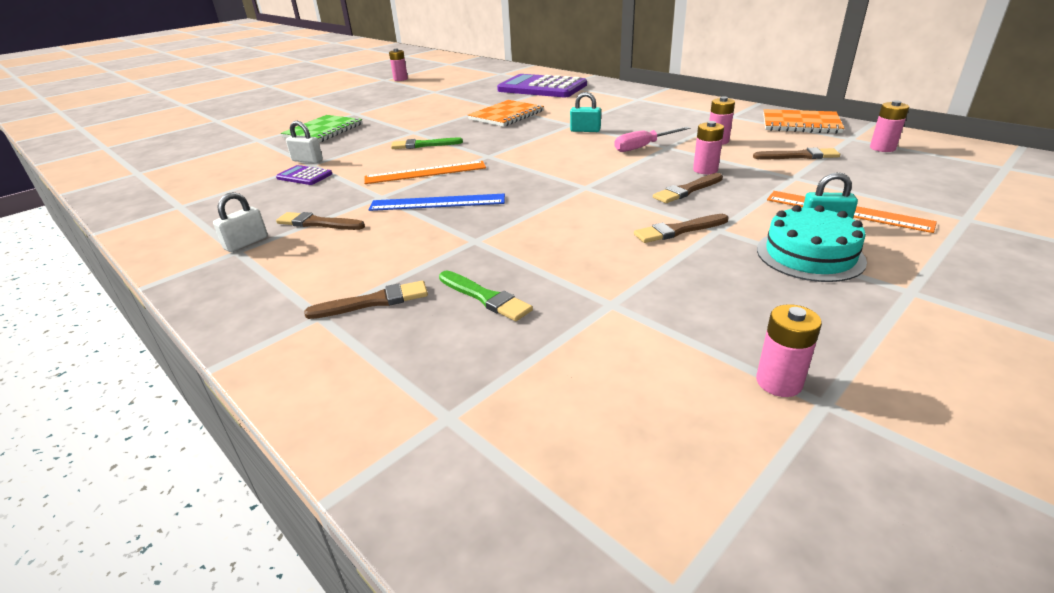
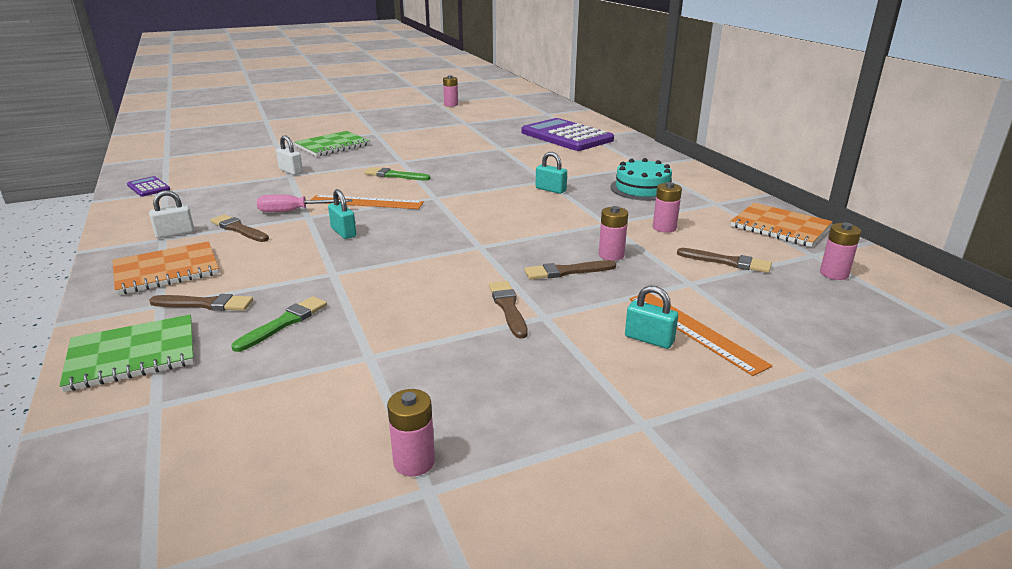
camera: 20 degrees right, 5 degrees down
purple calculator [276,165,332,185] -> purple calculator moved to [127,176,170,197]
blue ruler [368,194,505,211] -> turquoise padlock [328,189,356,239]
green brush [439,271,533,321] -> green brush turned 120 degrees counterclockwise [231,296,327,352]
orange notebook [468,100,544,127] -> orange notebook moved to [112,241,219,295]
pink screwdriver [614,127,690,152] -> pink screwdriver moved to [257,194,353,212]
brown brush [634,214,728,243] -> brown brush turned 75 degrees clockwise [489,281,528,339]
turquoise cake [757,205,867,282] -> turquoise cake moved to [611,158,672,201]
none -> green notebook [59,314,194,392]

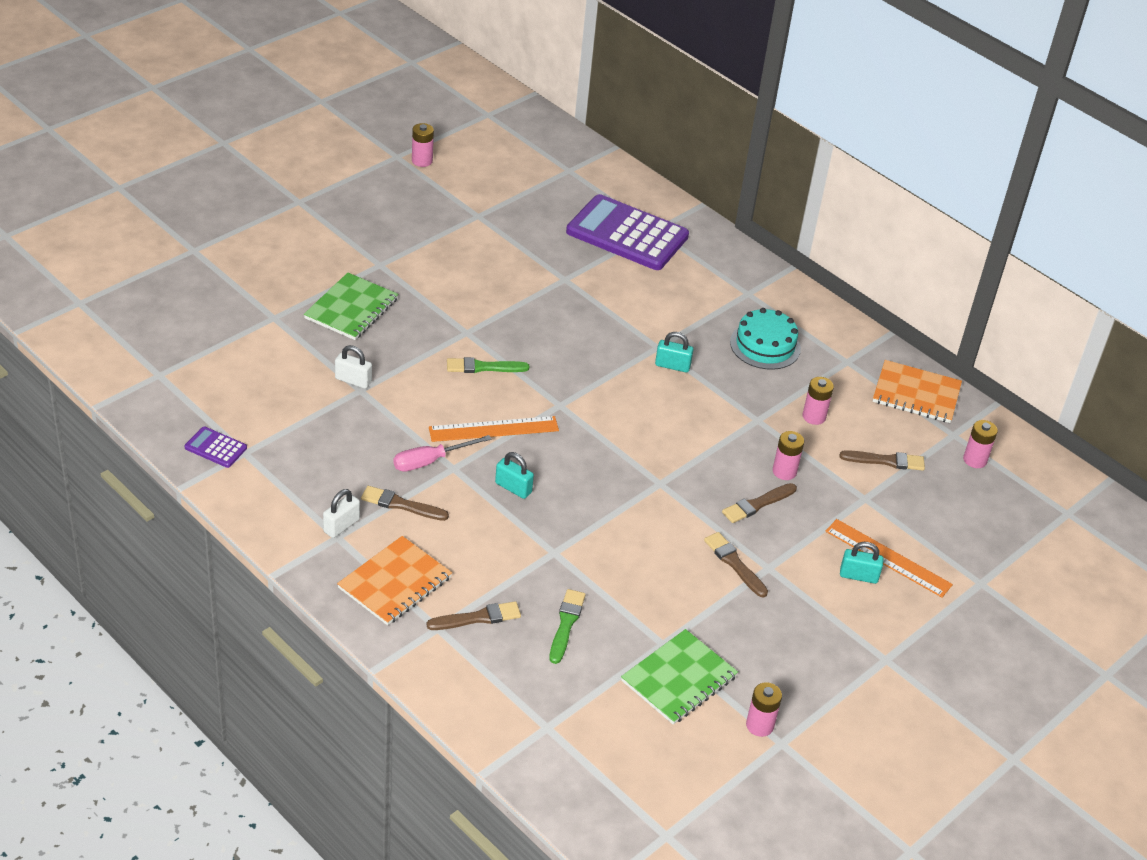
camera: 25 degrees left, 15 degrees up
green notebook [59,314,194,392] -> green notebook moved to [621,629,738,725]

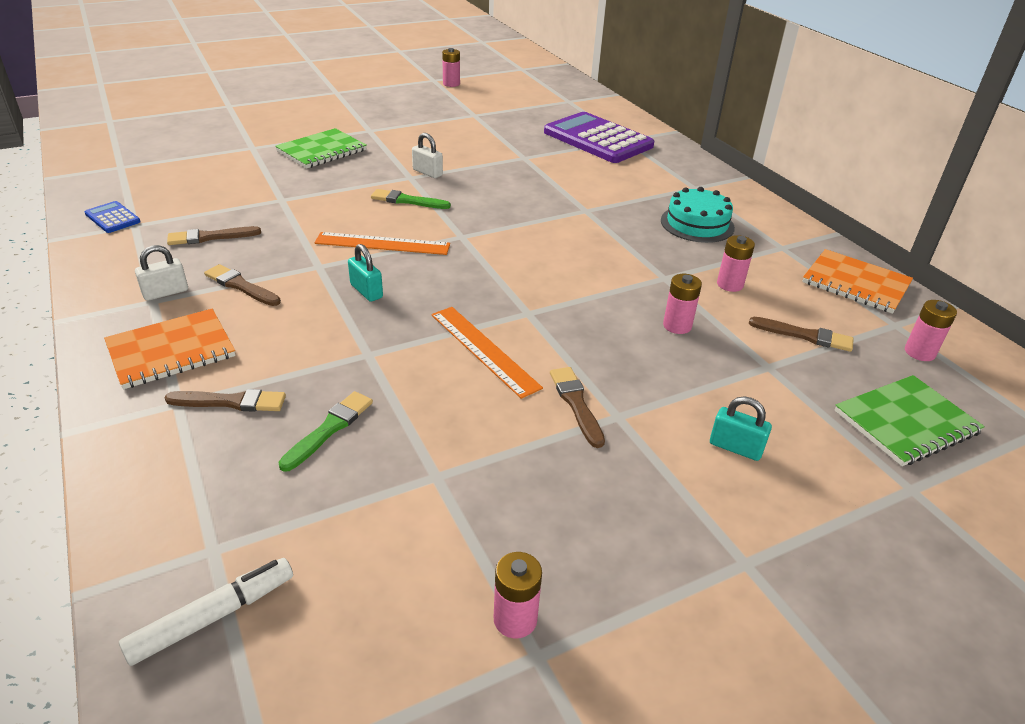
camera: 20 degrees right, 5 degrees down
purple calculator [185,427,247,468] -> blue calculator [85,201,141,233]
white padlock [335,345,372,389] -> white padlock moved to [412,133,443,178]
pink screwdriver [393,435,492,472] -> none
green notebook [621,629,738,725] -> green notebook moved to [835,375,985,466]
turquoise padlock [655,332,694,372] -> none
brown brush [722,483,797,523] -> brown brush moved to [167,226,261,245]
orange ruler [826,519,953,597] -> orange ruler moved to [431,307,543,399]
none -> white marker [119,558,293,666]

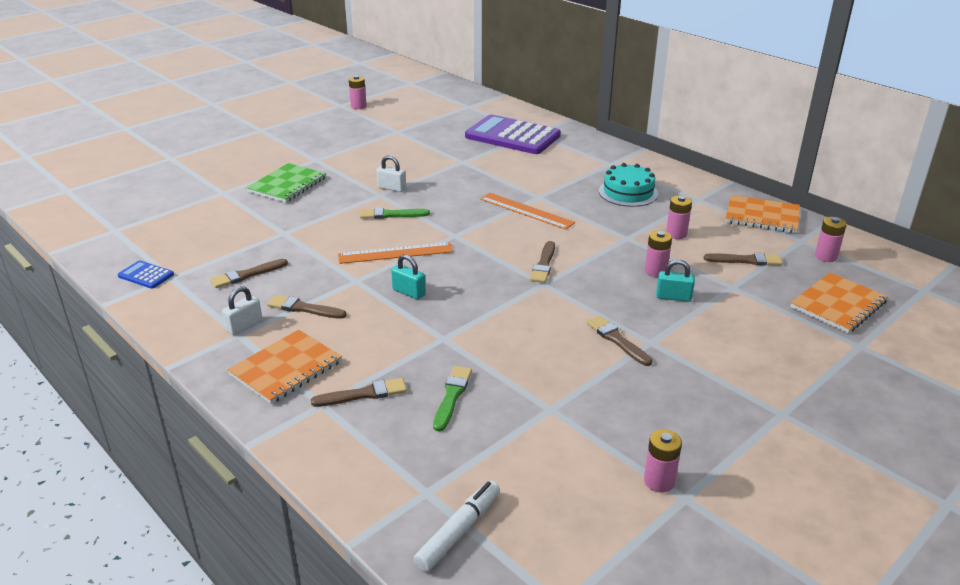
camera: 15 degrees left, 5 degrees down
orange ruler [431,307,543,399] -> orange ruler moved to [480,193,575,230]
turquoise padlock [710,396,772,461] -> turquoise padlock moved to [656,259,695,302]
green notebook [835,375,985,466] -> orange notebook [790,273,888,333]
none -> brown brush [530,241,555,283]

